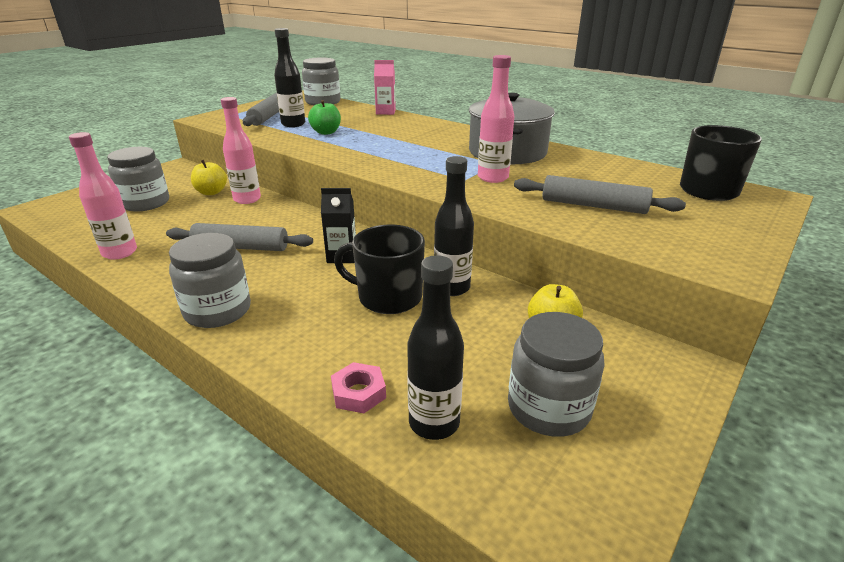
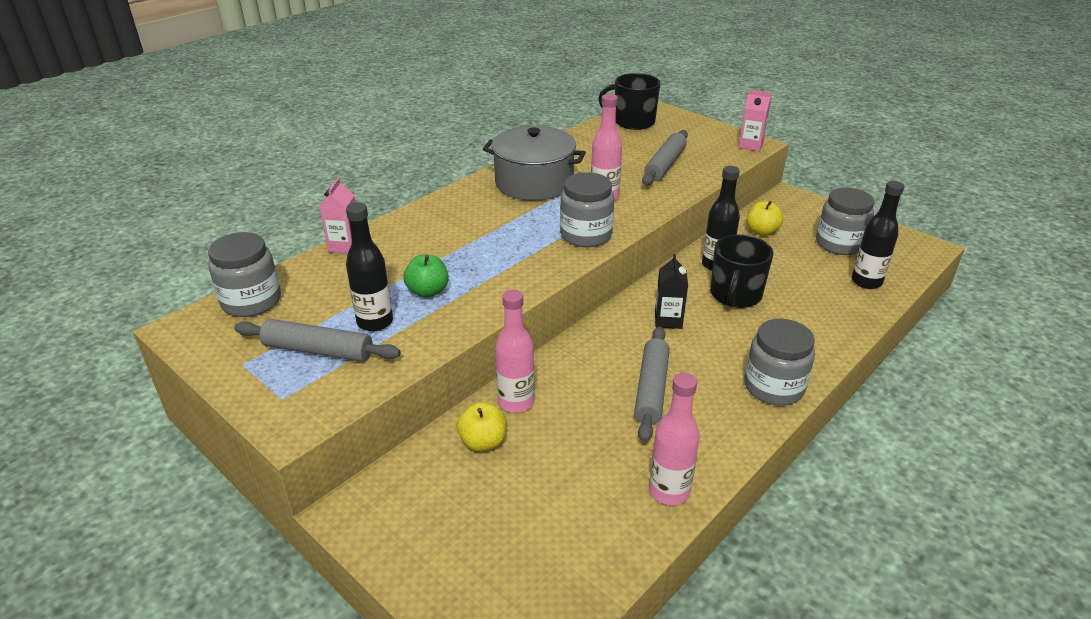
camera: 85 degrees left, 5 degrees up
grey jar [107,147,169,212] -> grey jar moved to [560,172,614,247]
pink nut [331,362,386,413] -> none
none -> pink carton [739,89,771,151]

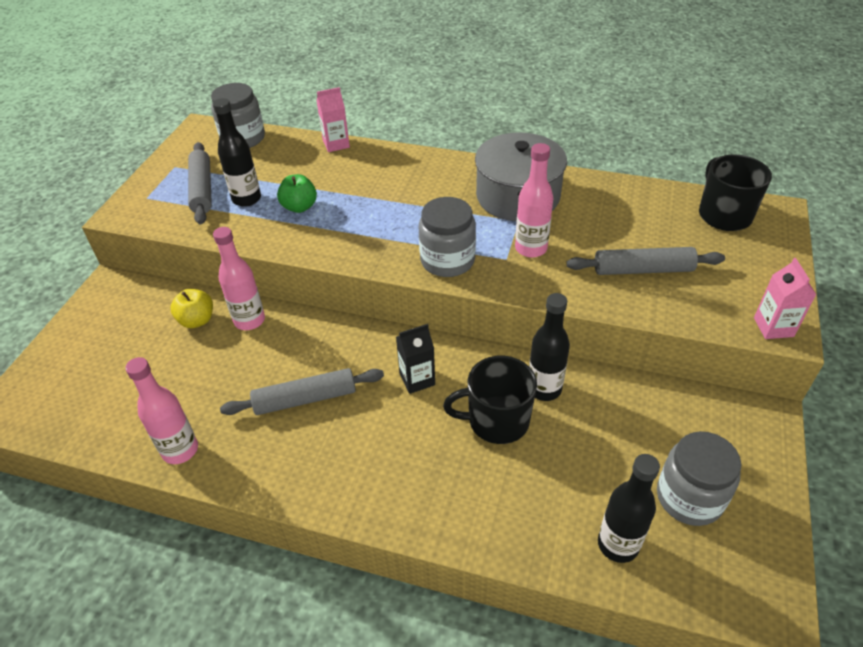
camera: 65 degrees right, 10 degrees up
grey jar [744,319,815,405] -> none
yellow apple [747,201,783,236] -> none

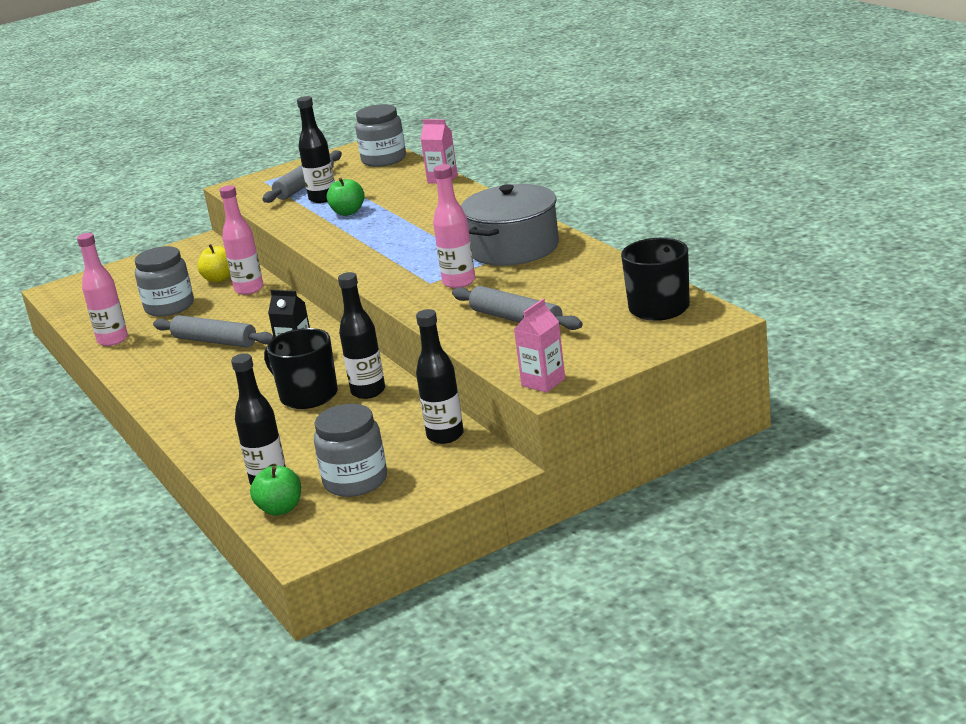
camera: 45 degrees right, 20 degrees down
grey jar [419,197,476,277] -> grey jar moved to [135,246,194,317]
none -> green apple [250,466,301,516]
none -> black bottle [416,309,464,444]

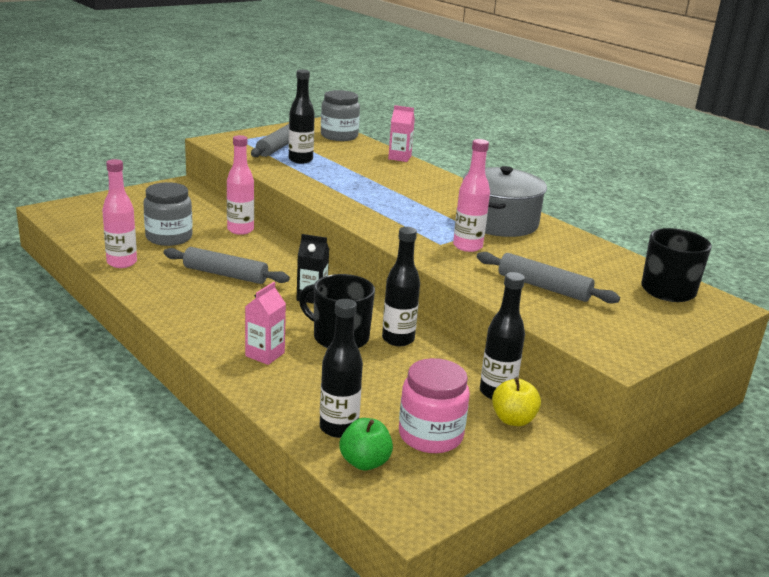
camera: 15 degrees left, 0 degrees up
yellow apple [197,244,230,282] -> yellow apple moved to [492,378,541,426]
grey jar [314,404,387,497] -> pink jar [399,358,470,453]
green apple [327,178,365,216] -> none
pink carton [514,299,565,393] -> pink carton moved to [245,282,286,365]

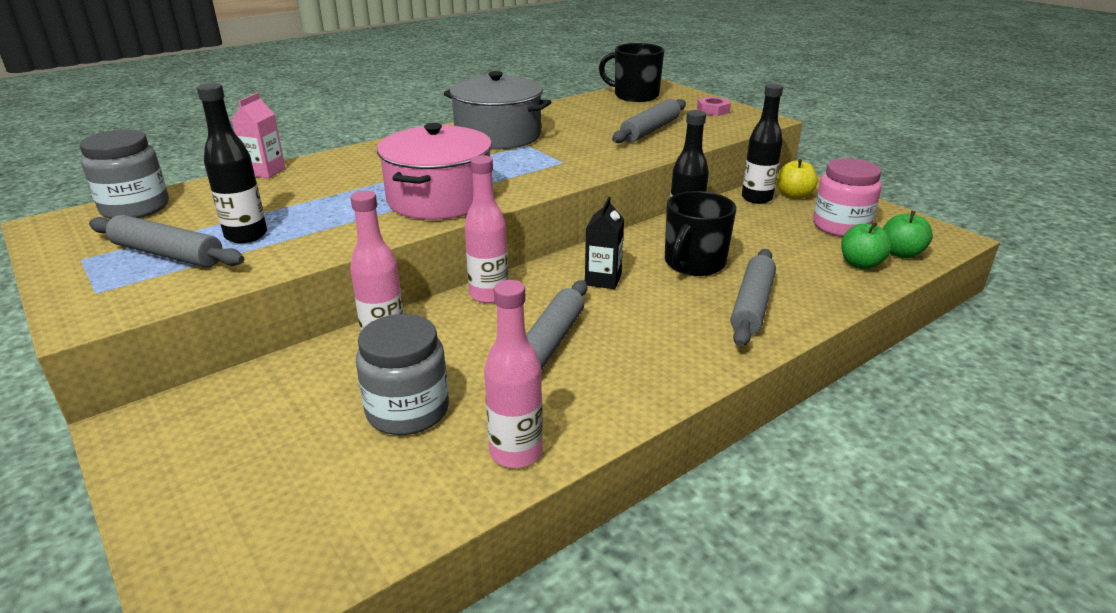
camera: 85 degrees left, 5 degrees up
pink carton [245,282,286,365] -> grey rolling pin [730,249,776,347]
black bottle [320,299,363,438] -> green apple [841,222,892,270]
pink bottle [453,139,490,252] -> pink bottle moved to [464,155,508,303]
none -> pink pot [377,123,492,220]
none -> pink nut [697,96,731,116]

